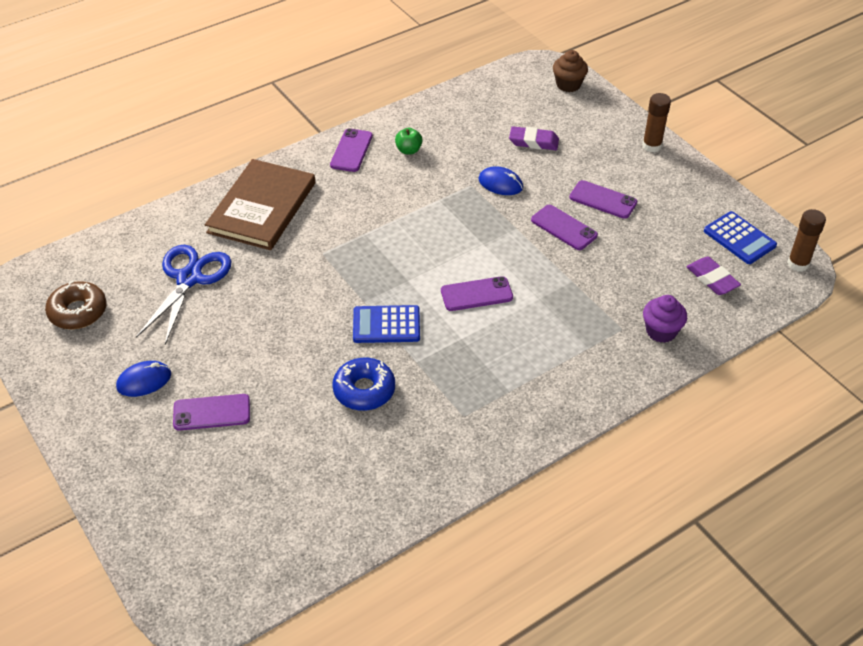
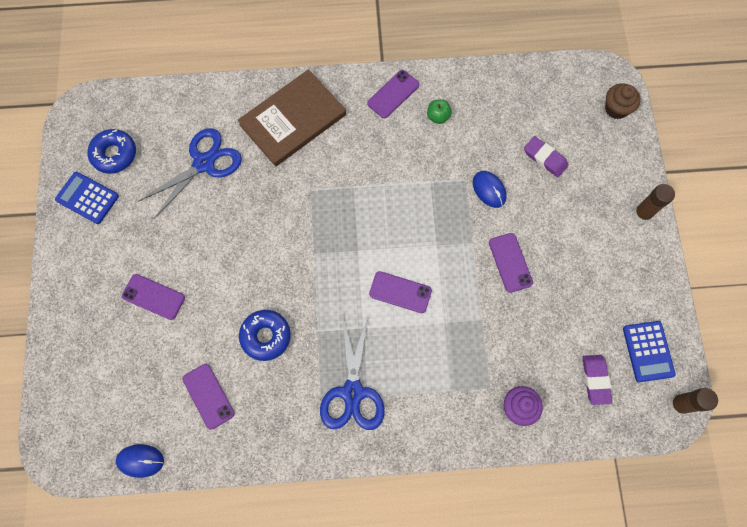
camera: 30 degrees right, 25 degrees up
brown donut [45,280,107,329] -> blue donut [87,129,136,174]
blue mouse [116,361,171,397] -> blue mouse moved to [116,444,164,478]
blue calculator [353,305,420,343] -> blue calculator moved to [55,172,119,224]
purple phone [569,180,637,219] -> purple phone moved to [183,364,235,430]
none -> blue scissors [320,313,385,430]

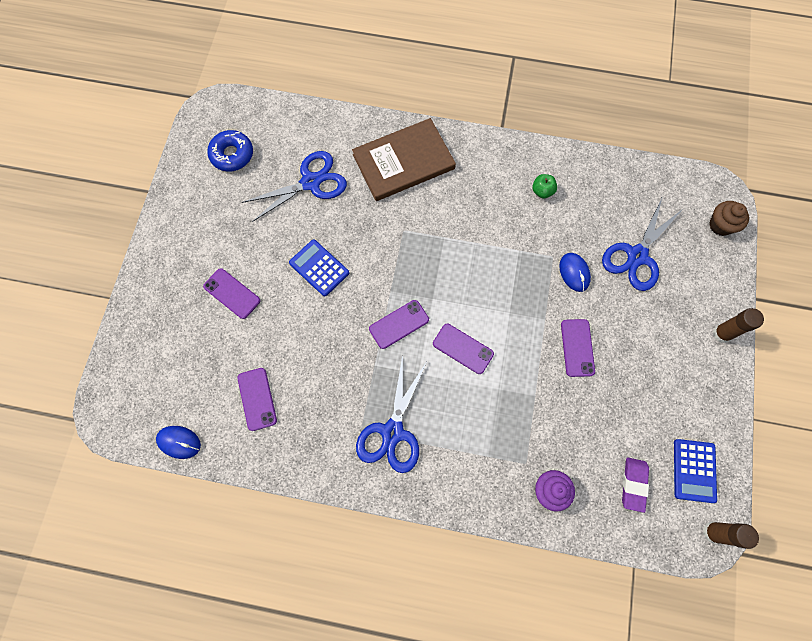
camera: 15 degrees right, 0 degrees up
blue calculator [55,172,119,224] -> blue calculator moved to [289,239,349,296]
blue donut [239,310,291,361] -> none
purple phone [367,70,419,118] -> purple phone moved to [369,300,429,349]
purple eraser [524,136,568,177] -> blue scissors [602,196,684,291]

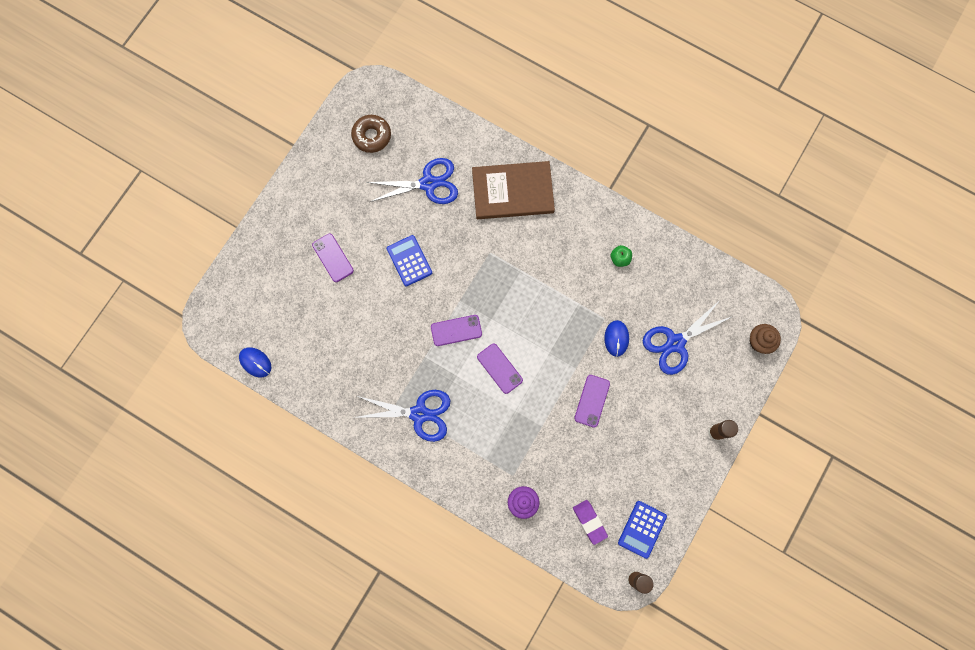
camera: 20 degrees right, 5 degrees up
blue donut [207,130,253,172] -> brown donut [351,115,391,153]
purple phone [237,368,277,431] -> none
blue scissors [356,355,426,473] -> blue scissors turned 120 degrees counterclockwise [353,390,451,442]
purple eraser [622,458,649,513] -> purple eraser turned 60 degrees counterclockwise [573,500,608,545]

